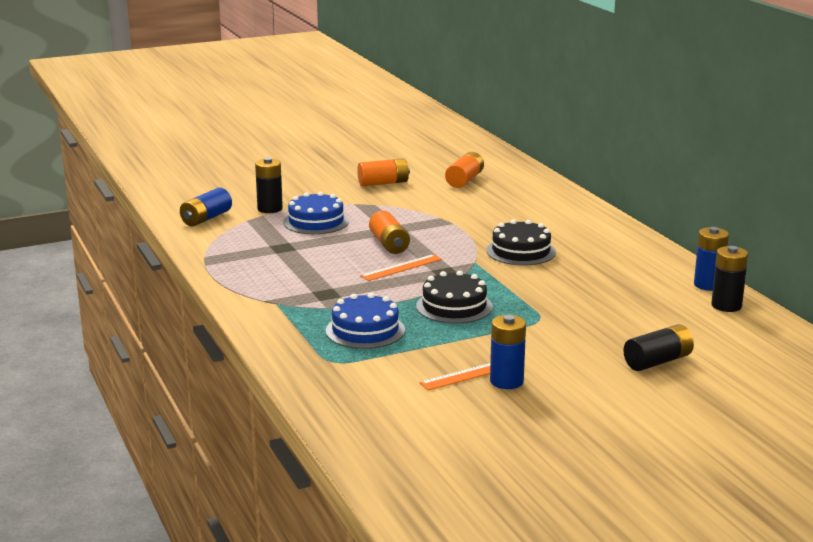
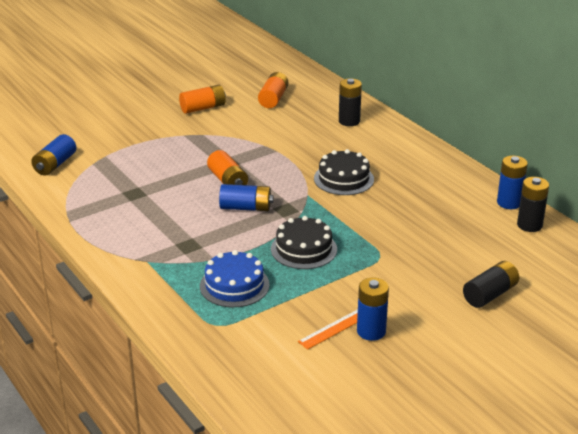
camera: 10 degrees left, 10 degrees up
black battery [255,158,283,213] -> black battery moved to [339,78,362,126]
blue cake [283,192,349,234] -> none
orange ruler [360,254,442,281] -> blue battery [219,184,273,211]

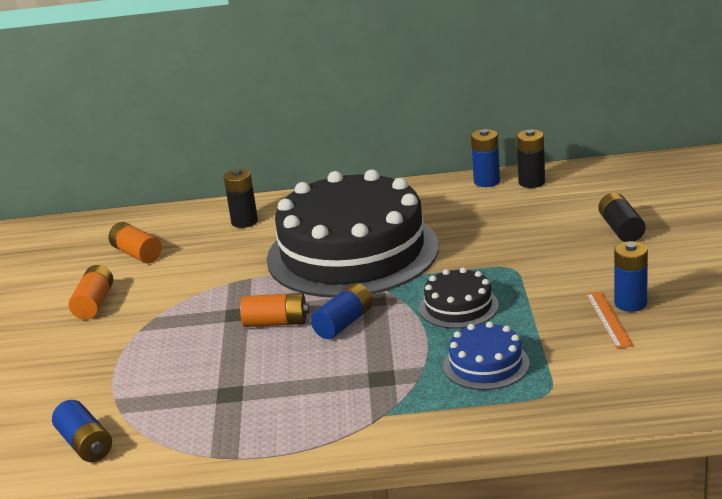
camera: 55 degrees left, 5 degrees down
black cake [314,149,374,195] -> black cake [267,169,439,298], size x2.37

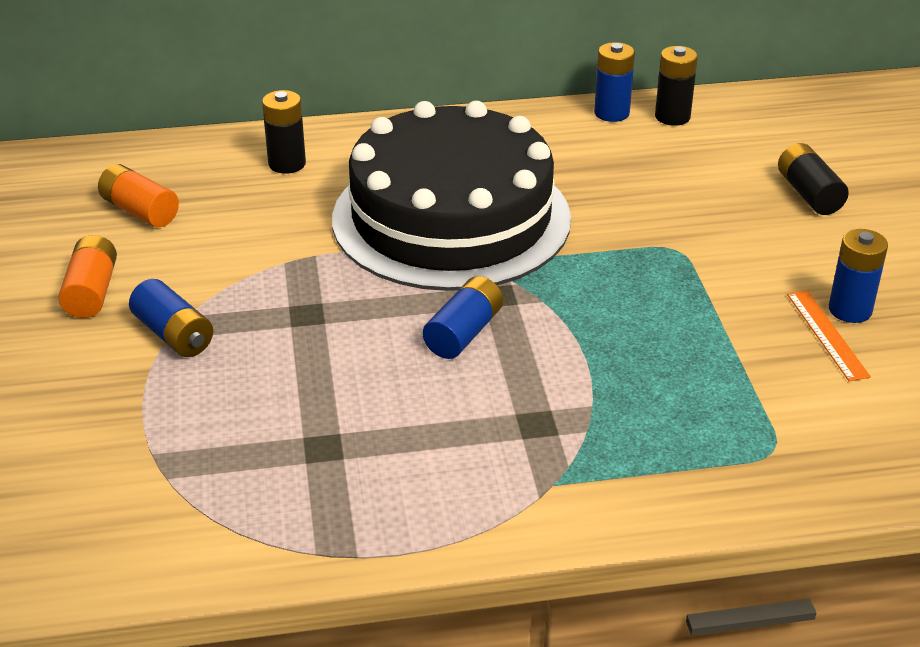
camera: 10 degrees left, 10 degrees up
blue battery [52,400,112,462] -> blue battery moved to [129,279,213,357]
orange battery [240,293,309,327] -> none
black cake [419,267,499,329] -> none
blue cake [443,322,530,390] -> none

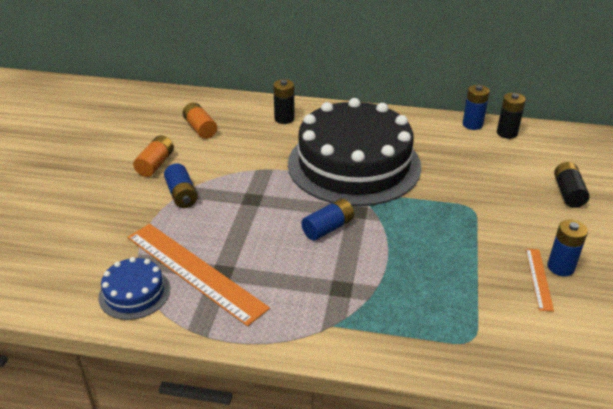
camera: 20 degrees right, 0 degrees up
none -> blue cake [98,257,170,320]
none -> orange ruler [127,224,270,326]

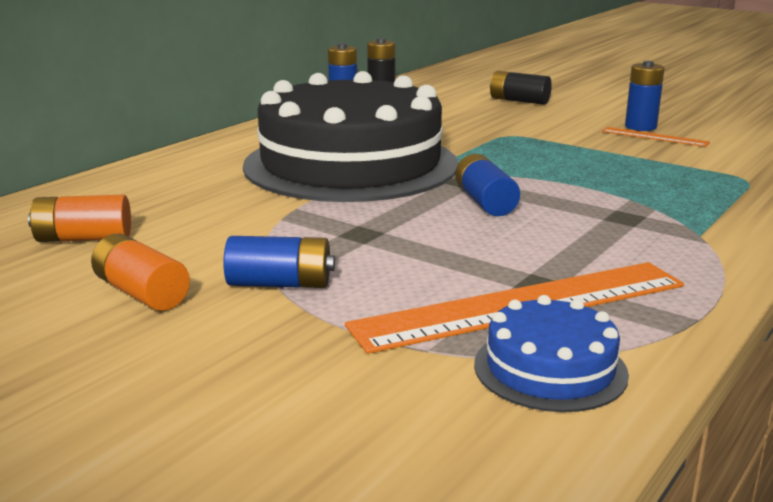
camera: 65 degrees left, 15 degrees down
black battery [273,79,295,124] -> none

